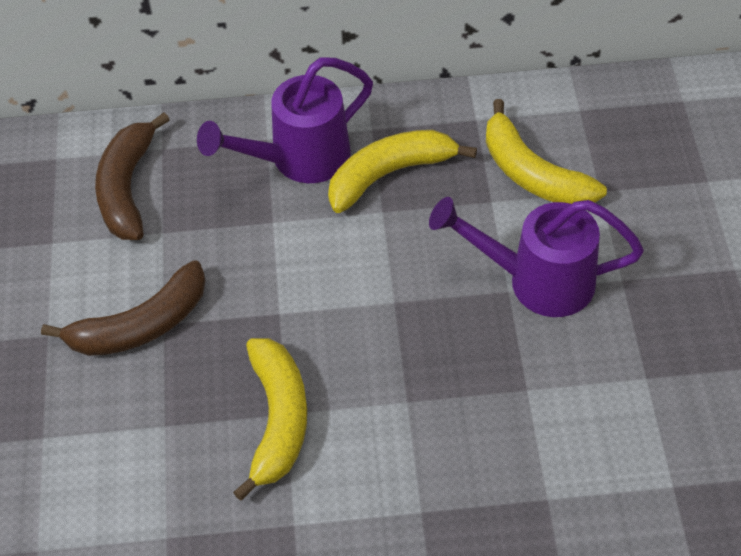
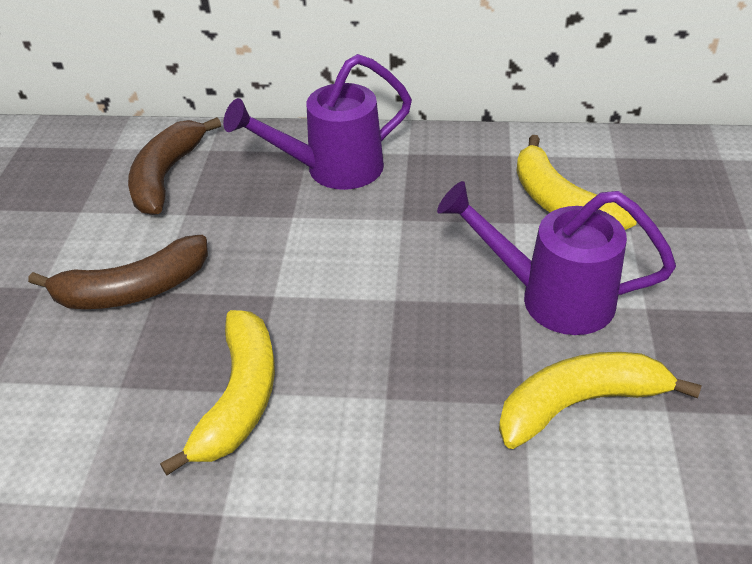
camera: 10 degrees right, 10 degrees down
yellow banana [328,130,477,213] -> yellow banana moved to [499,352,702,449]

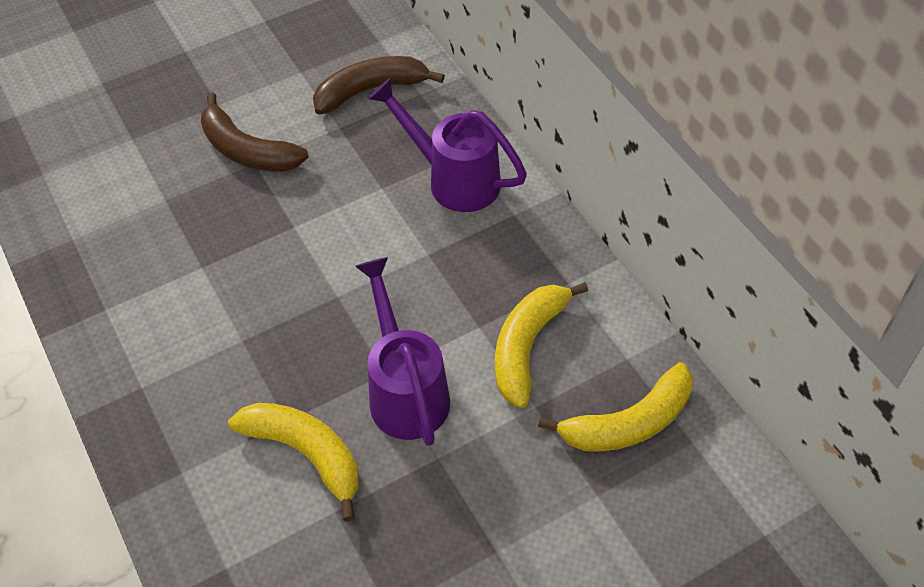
camera: 55 degrees right, 10 degrees up
yellow banana [160,310,275,475] -> yellow banana moved to [538,362,693,452]

